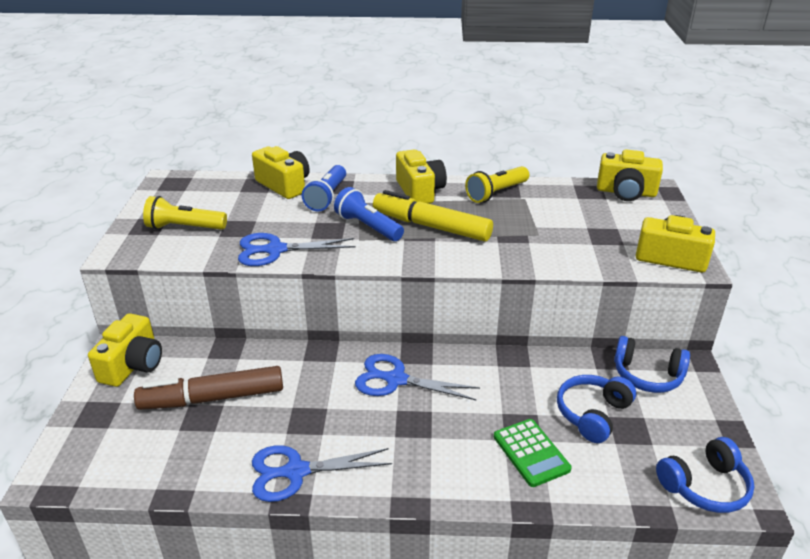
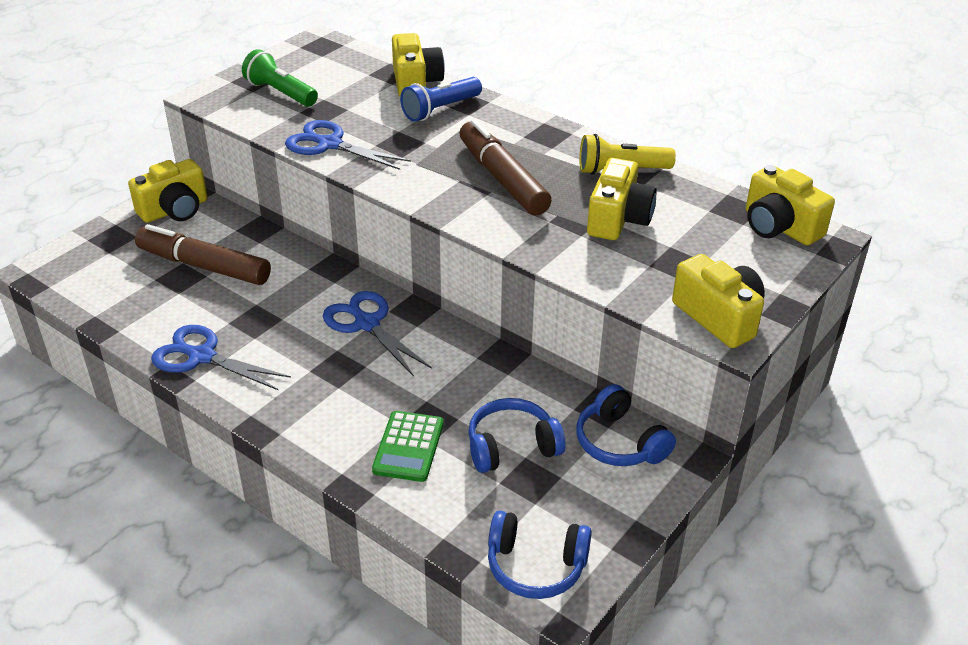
camera: 35 degrees right, 5 degrees up
yellow flashlight [143,196,227,230] -> green flashlight [242,49,318,107]
blue flashlight [334,187,404,241] -> none
yellow marker [373,190,493,242] -> brown marker [459,119,552,215]
yellow camera [396,150,447,204] -> yellow camera moved to [587,158,657,240]

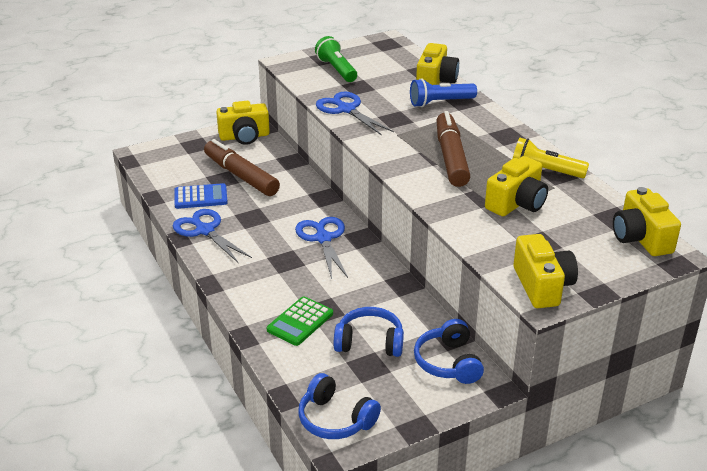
camera: 25 degrees right, 5 degrees down
none -> blue calculator [174,183,228,209]

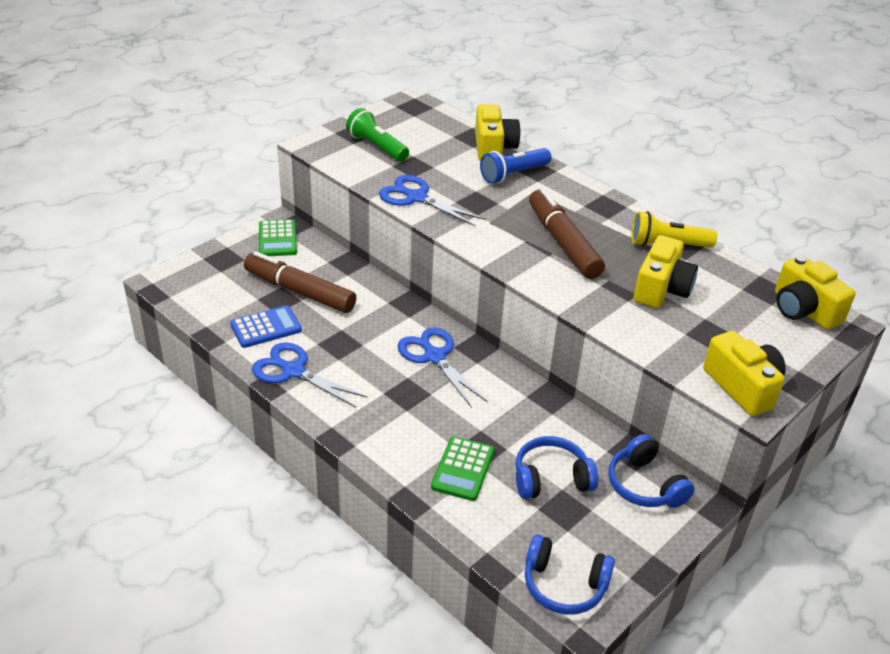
camera: 20 degrees left, 5 degrees up
yellow camera [216,101,270,145] -> green calculator [259,219,297,256]

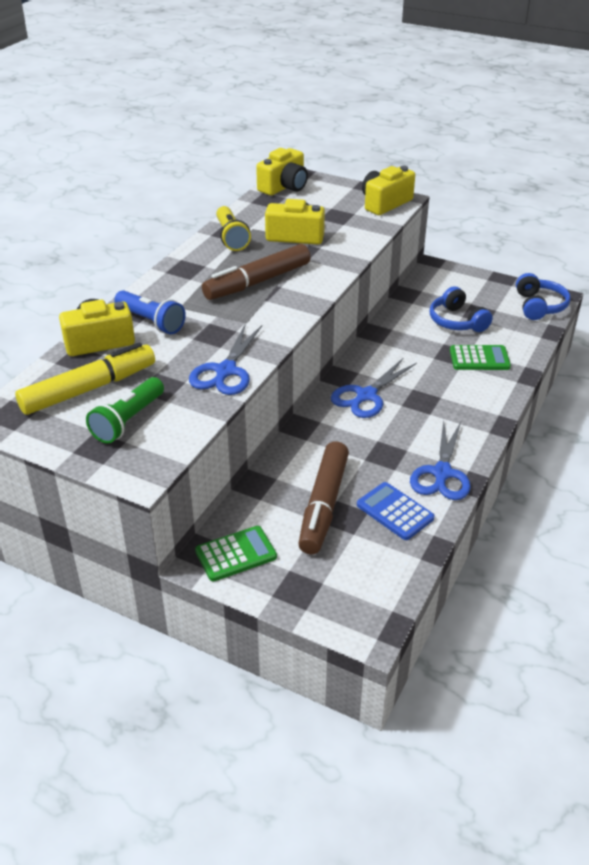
camera: 105 degrees left, 0 degrees up
blue headphones [608,434,695,508] -> none
none -> yellow marker [15,342,155,415]

